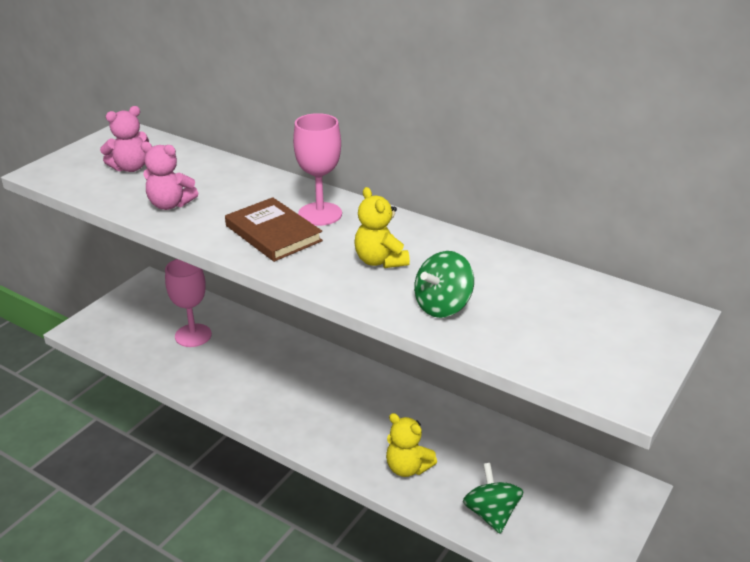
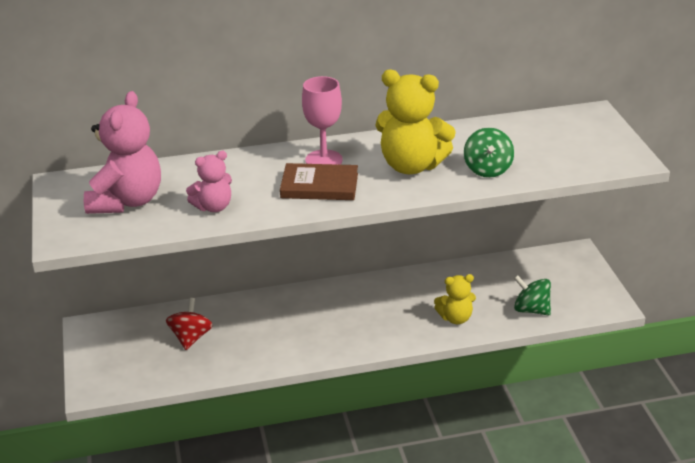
camera: 45 degrees left, 0 degrees up
pink teddy bear [100,106,149,172] -> pink teddy bear [84,91,161,214], size x1.76
pink goblet [165,259,212,347] -> red spinning top [166,298,213,350]
yellow teddy bear [355,187,410,268] -> yellow teddy bear [375,70,456,174], size x1.76

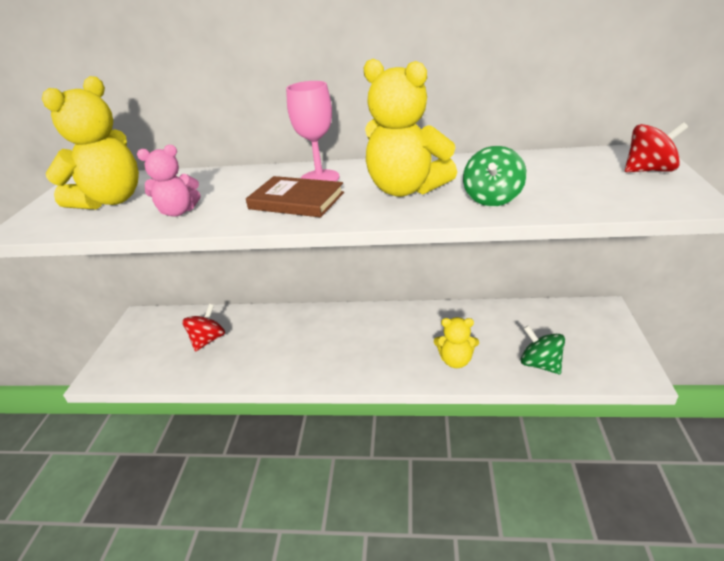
camera: 20 degrees right, 0 degrees up
pink teddy bear [84,91,161,214] -> yellow teddy bear [42,76,139,210]
none -> red spinning top [625,122,688,172]

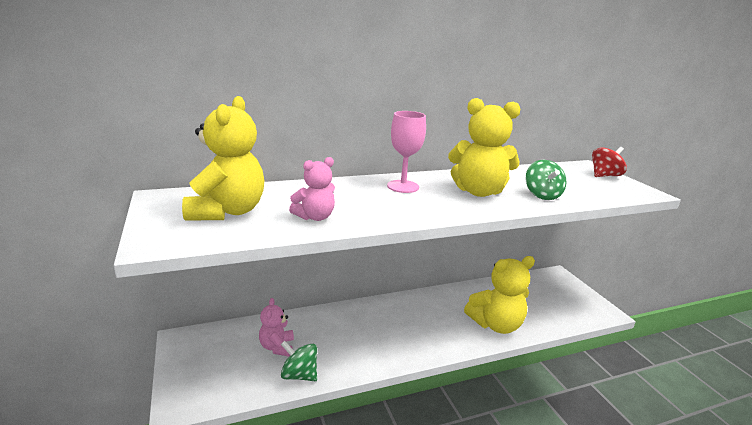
camera: 30 degrees left, 10 degrees down
red spinning top [182,304,225,352] -> pink teddy bear [259,298,294,357]
brown book [246,176,344,218] -> none
yellow teddy bear [434,317,479,368] -> yellow teddy bear [464,256,535,334], size x1.76
green spinning top [521,325,565,374] -> green spinning top moved to [281,341,317,381]

